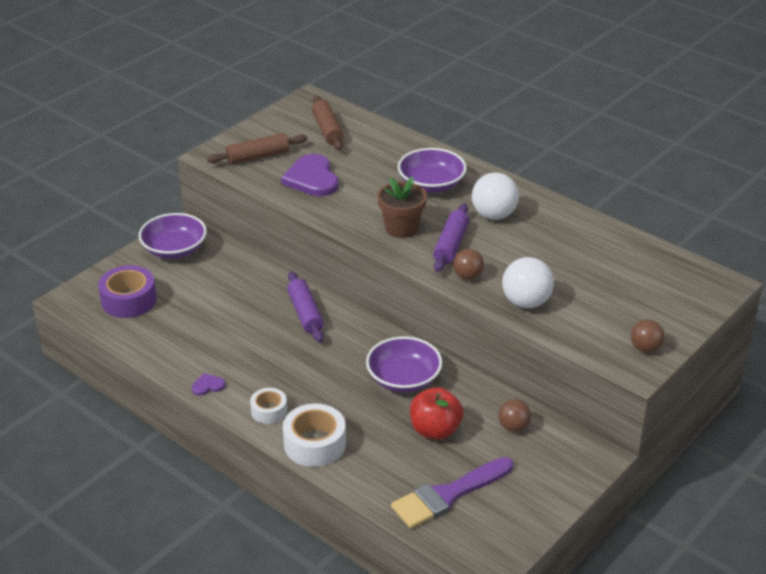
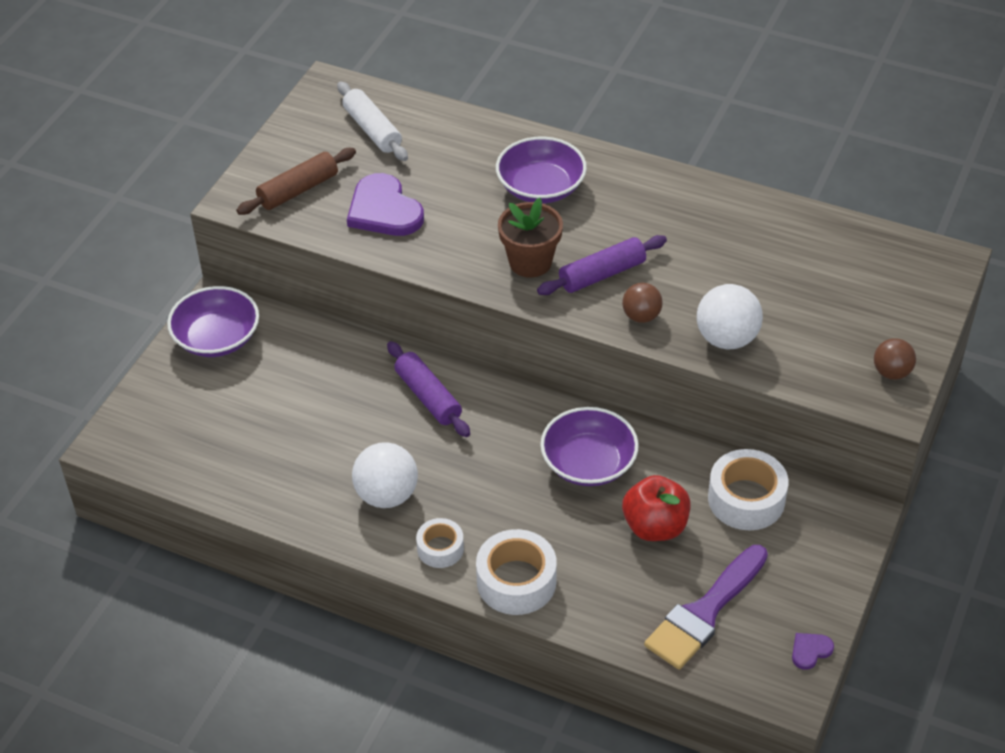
camera: 15 degrees left, 10 degrees up
purple tape [98,265,157,318] -> none
purple heart [192,373,225,396] -> purple heart moved to [792,633,834,670]
brown rolling pin [312,96,344,150] -> white rolling pin [337,81,408,161]
purple rolling pin [433,203,469,272] -> purple rolling pin turned 60 degrees clockwise [537,235,667,295]
white ball [472,172,519,220] -> white ball moved to [352,442,418,508]
brown ball [499,399,531,432] -> white tape [708,449,788,530]

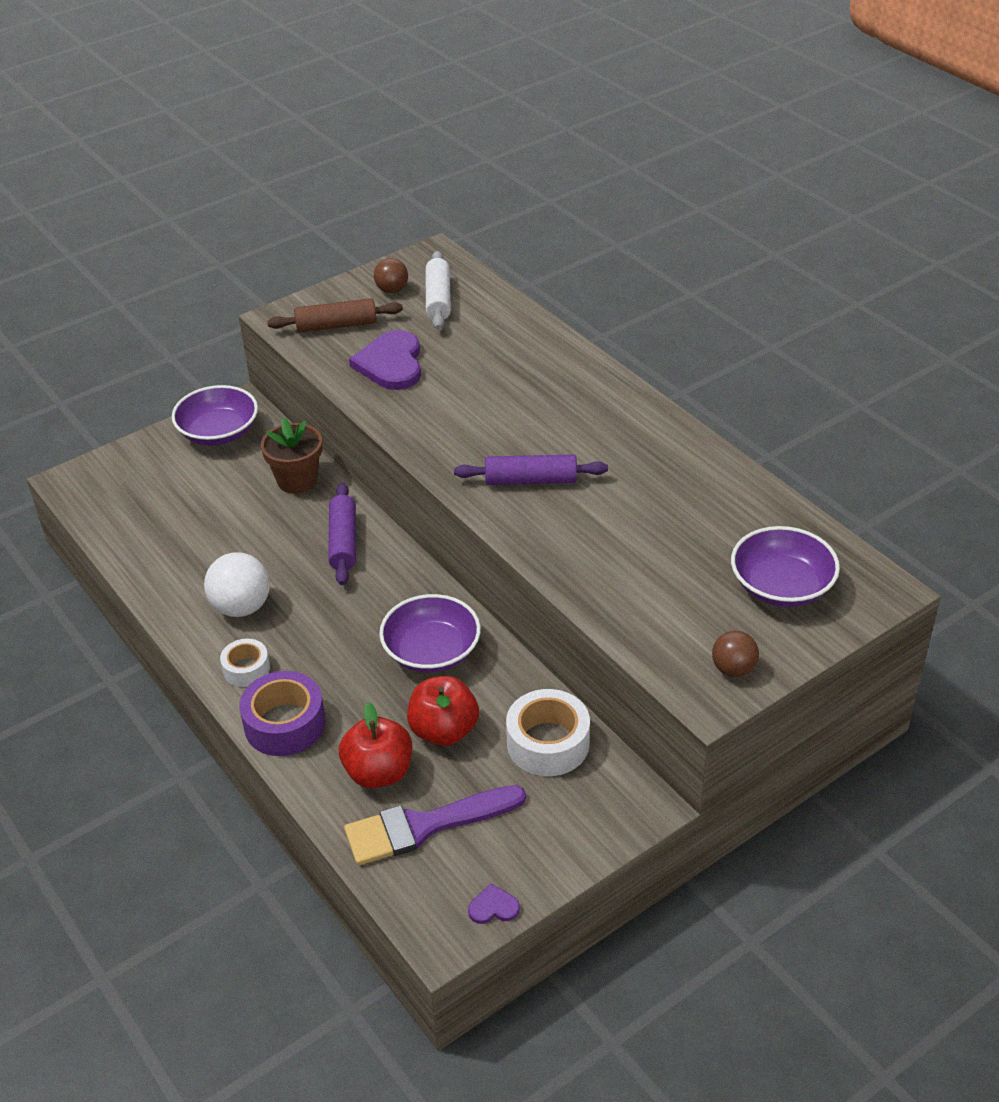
camera: 30 degrees right, 5 degrees down
white tape [476,529,557,615] -> purple tape [239,671,325,756]
purple bowl [496,137,587,204] -> purple bowl moved to [731,526,840,607]
brown flower pot [498,198,563,278] -> brown flower pot moved to [261,418,322,494]
brown ball [622,283,663,323] -> brown ball moved to [374,258,408,293]
white ball [697,284,763,350] -> none
none -> red apple [339,702,412,788]

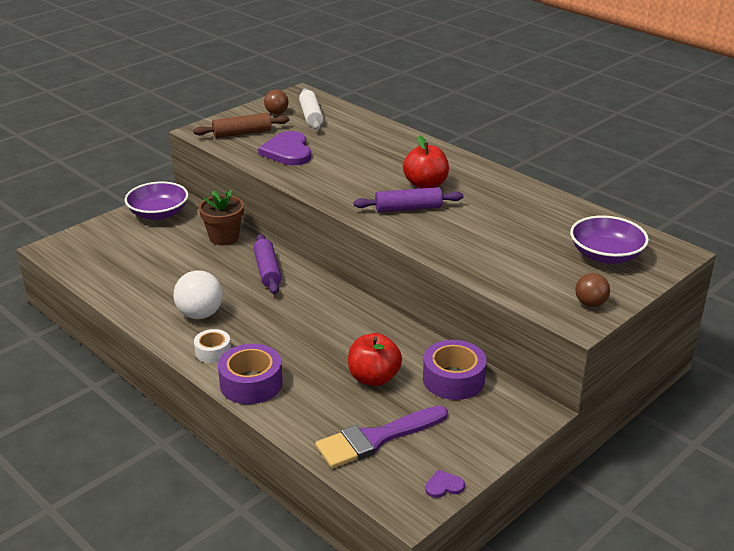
camera: 10 degrees left, 10 degrees down
red apple [339,702,412,788] -> red apple moved to [403,135,449,189]
purple bowl [379,594,481,673] -> none
white tape [506,689,590,776] -> purple tape [423,340,487,400]

